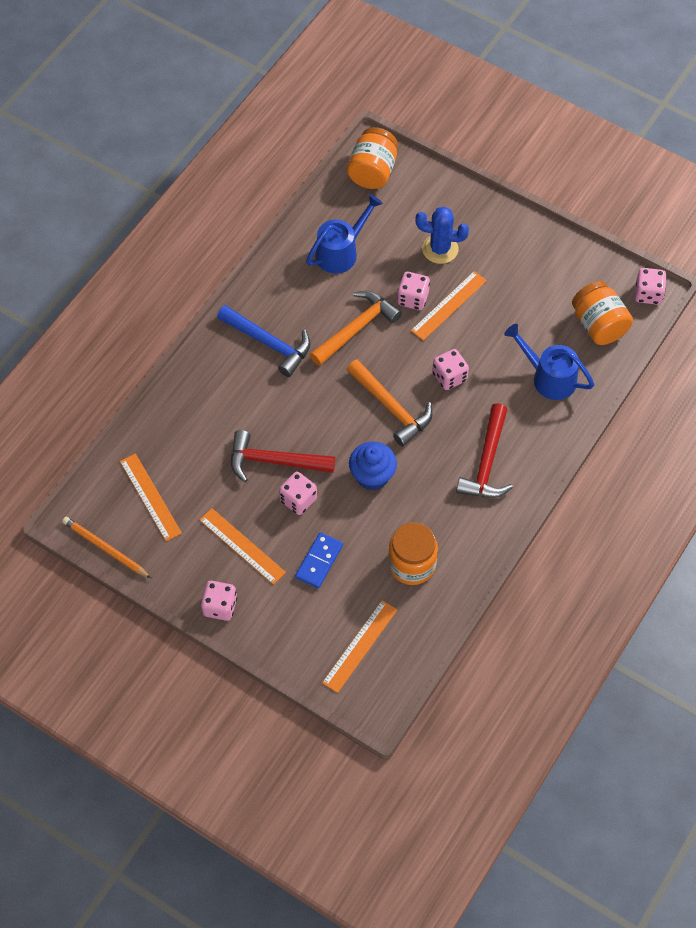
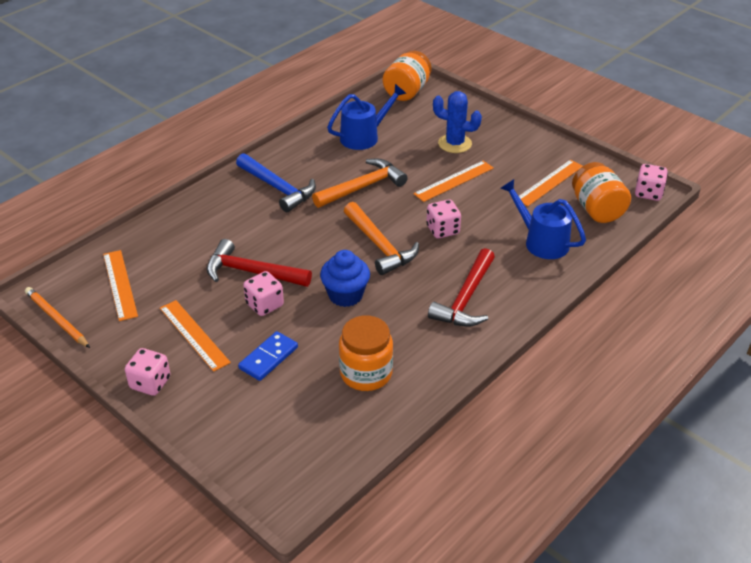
camera: 10 degrees right, 20 degrees down
orange ruler [322,600,397,693] -> orange ruler moved to [519,160,583,206]
pink dice [397,272,430,310] -> none

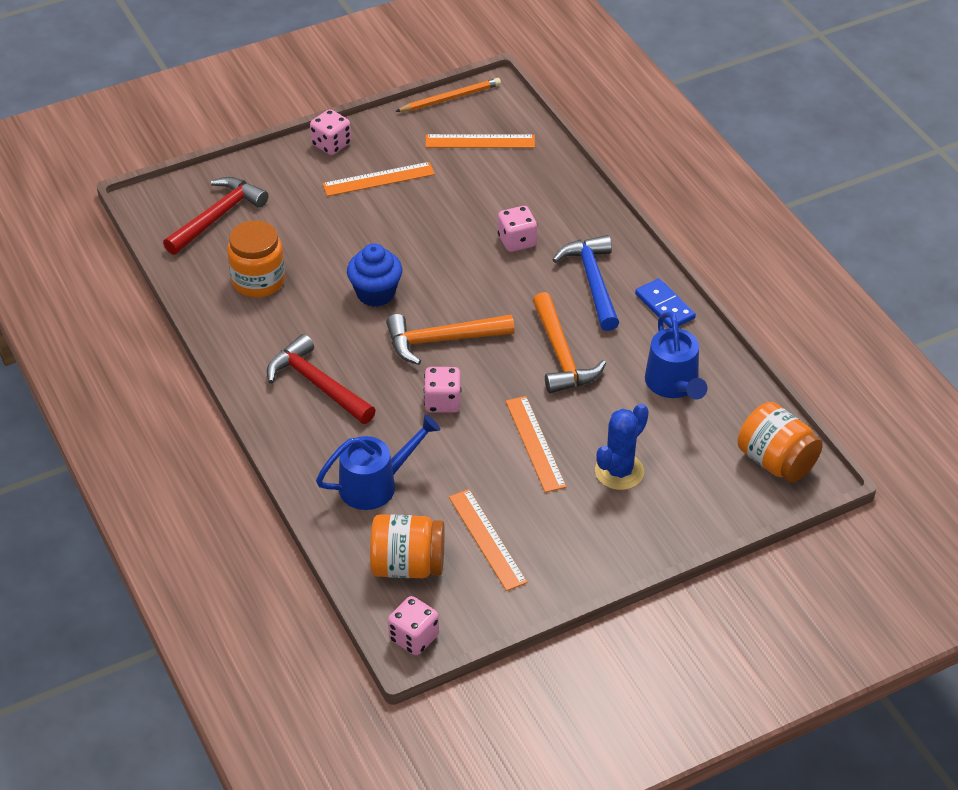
camera: 110 degrees right, 5 degrees up
red hammer [207,239,312,287] -> red hammer moved to [163,177,269,255]
blue hammer [236,153,316,212] -> blue hammer turned 105 degrees clockwise [553,235,619,331]
blue domino [238,331,298,381] -> blue domino moved to [635,278,696,328]
pink dice [243,271,284,316] -> pink dice moved to [498,206,537,252]

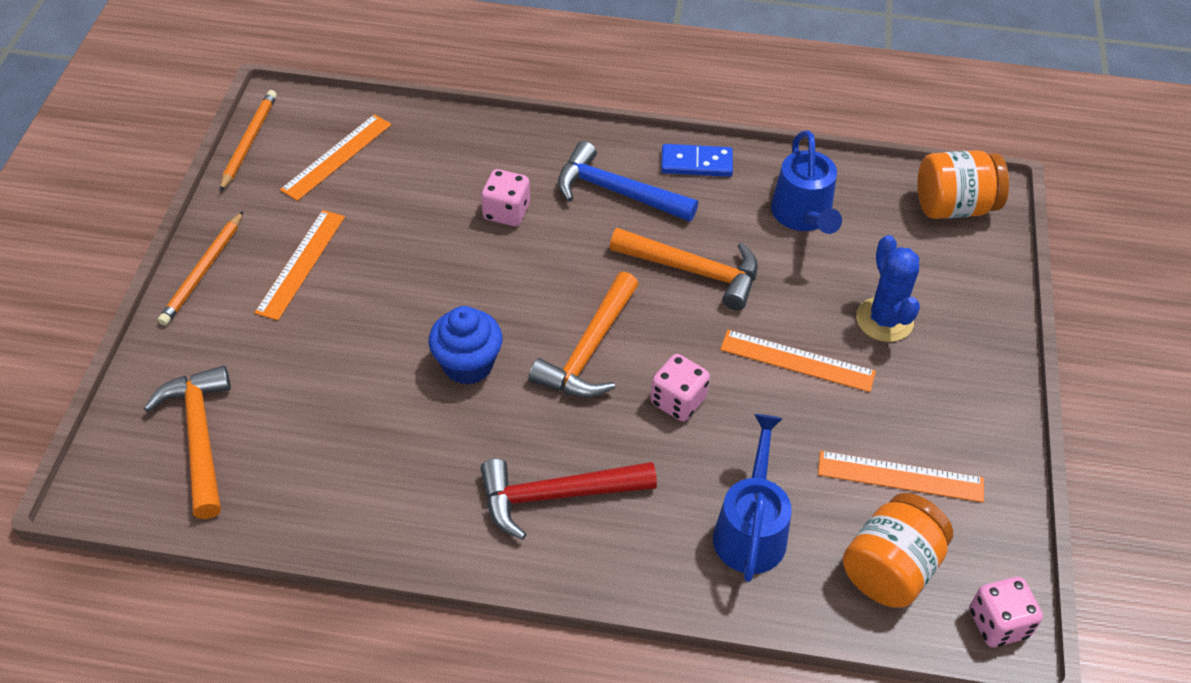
camera: 55 degrees left, 5 degrees up
red hammer [163,177,269,255] -> orange hammer [144,366,231,519]
orange jar [227,220,285,298] -> none
pink dice [310,109,351,155] -> orange pencil [158,211,243,326]
blue watering can [645,312,707,400] -> blue watering can turned 60 degrees clockwise [771,130,842,234]

